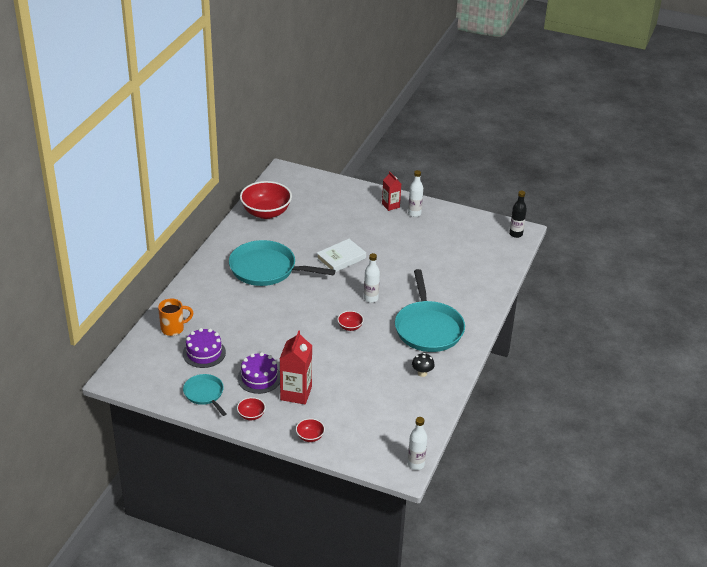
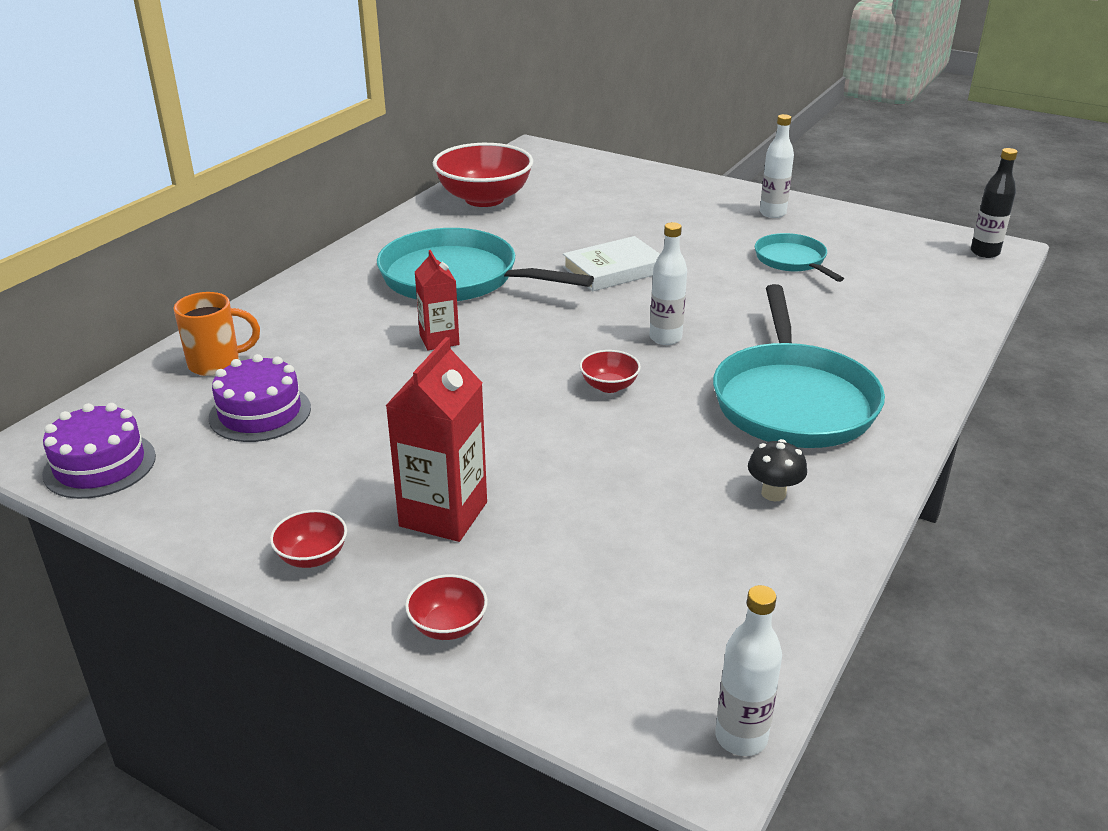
camera: 10 degrees right, 5 degrees down
turquoise pan [183,374,227,416] -> turquoise pan moved to [755,233,844,282]
purple cake [237,352,280,394] -> purple cake moved to [42,403,156,499]
red carton [382,171,401,211] -> red carton moved to [415,250,459,350]

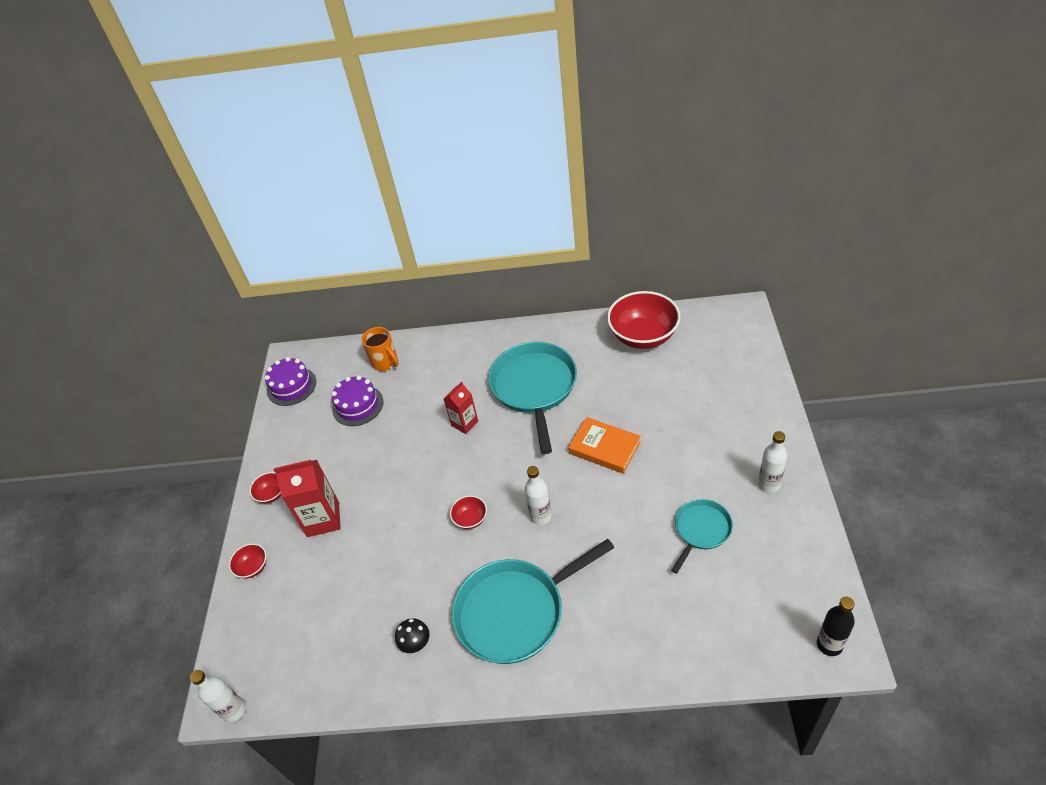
camera: 65 degrees right, 15 degrees up
white book [563,236,660,291] -> orange book [568,417,641,474]

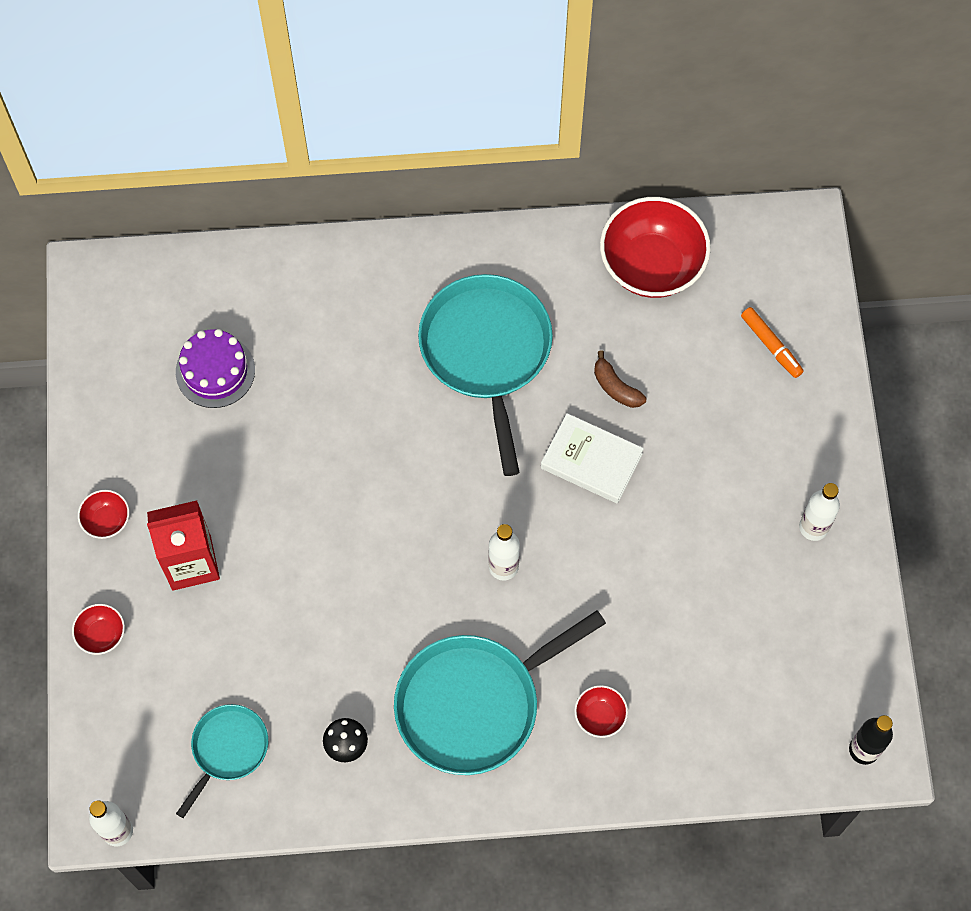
camera: 10 degrees left, 20 degrees up
purple cake [265,357,316,406] -> none
orange mug [361,327,399,371] -> none
red carton [444,381,478,434] -> none
red bowl [450,495,487,529] -> red bowl moved to [574,685,628,738]
orange book [568,417,641,474] -> white book [541,413,644,504]
turquoise pan [671,499,733,574] -> turquoise pan moved to [176,704,268,818]
none -> brown banana [594,350,646,408]
none -> orange marker [741,307,804,378]

